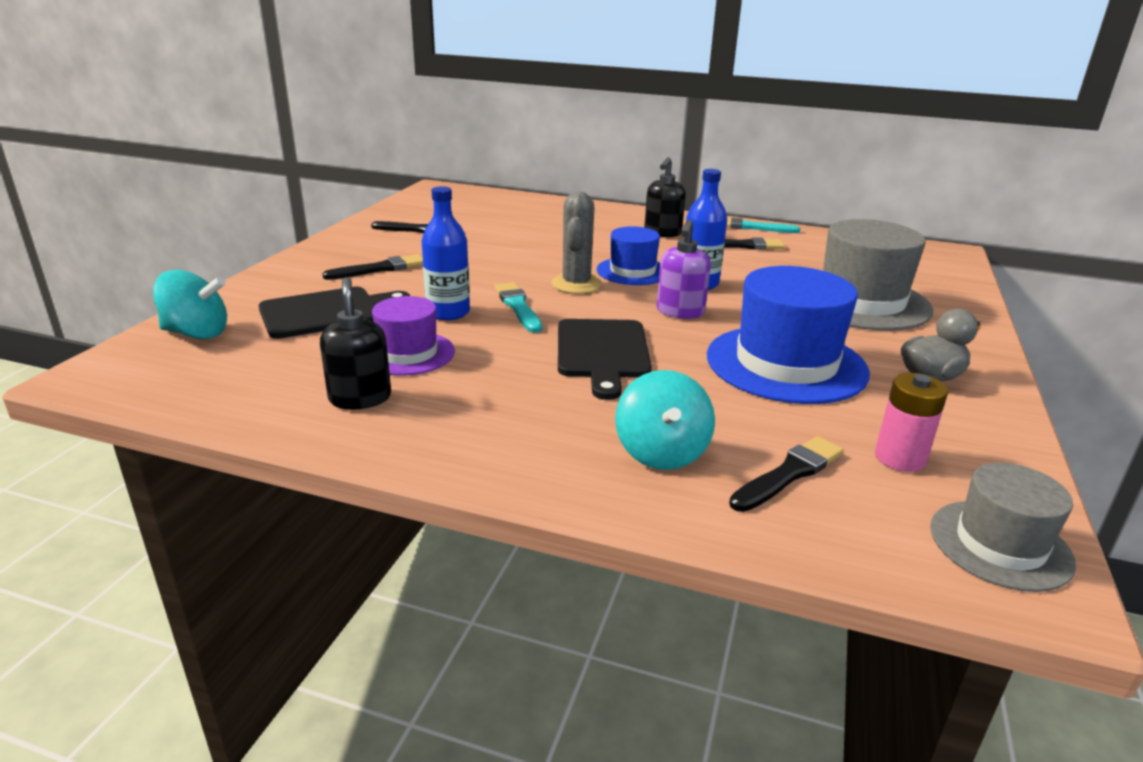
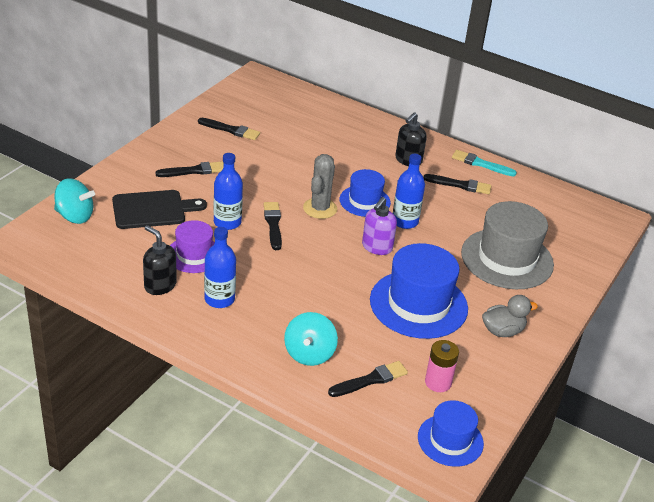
camera: 10 degrees right, 10 degrees up
black soap dispenser [320,277,391,410] -> black soap dispenser turned 45 degrees counterclockwise [143,225,177,295]
turquoise brush [494,282,542,333] -> black brush [264,202,282,250]
black cutting board [558,319,652,400] -> none
grey hat [930,462,1076,592] -> blue hat [418,400,484,467]
none -> blue bottle [204,227,236,308]

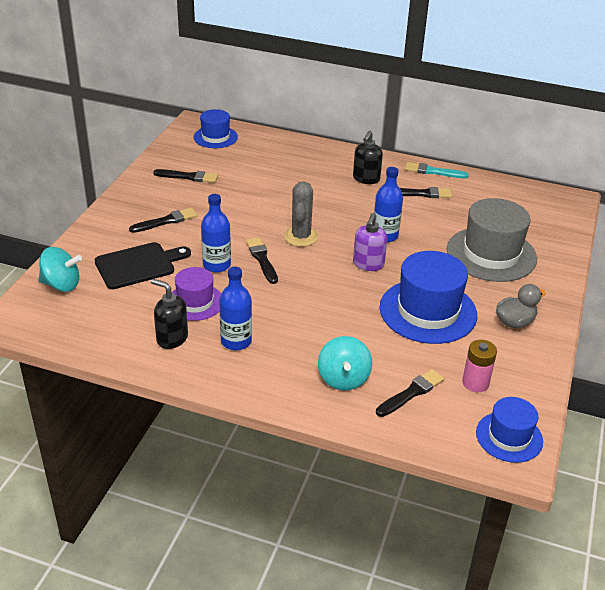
camera: 10 degrees left, 0 degrees up
blue hat [340,169,391,217] -> blue hat moved to [193,109,238,148]

